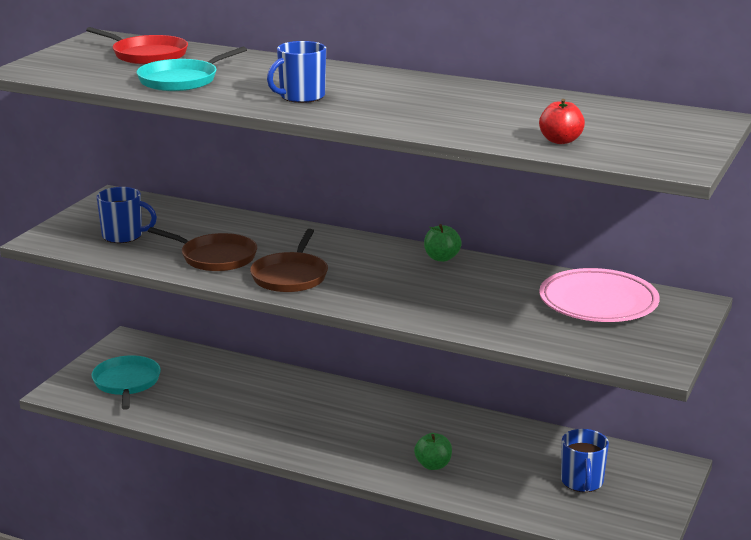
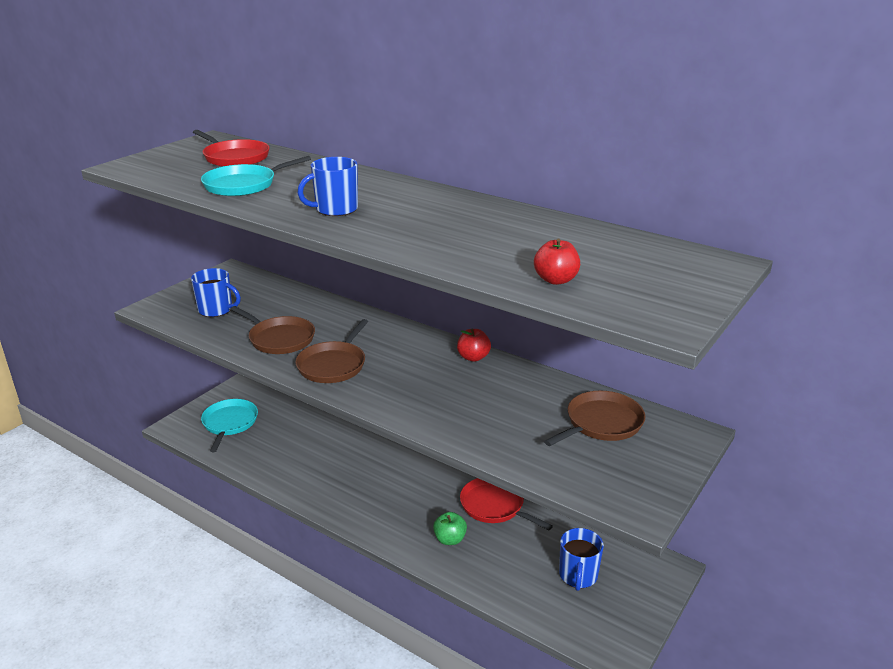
camera: 10 degrees right, 5 degrees up
green apple [424,224,462,262] -> red apple [457,328,491,362]
pink plate [539,268,660,322] -> brown pan [544,391,645,446]
none -> red pan [460,478,553,530]

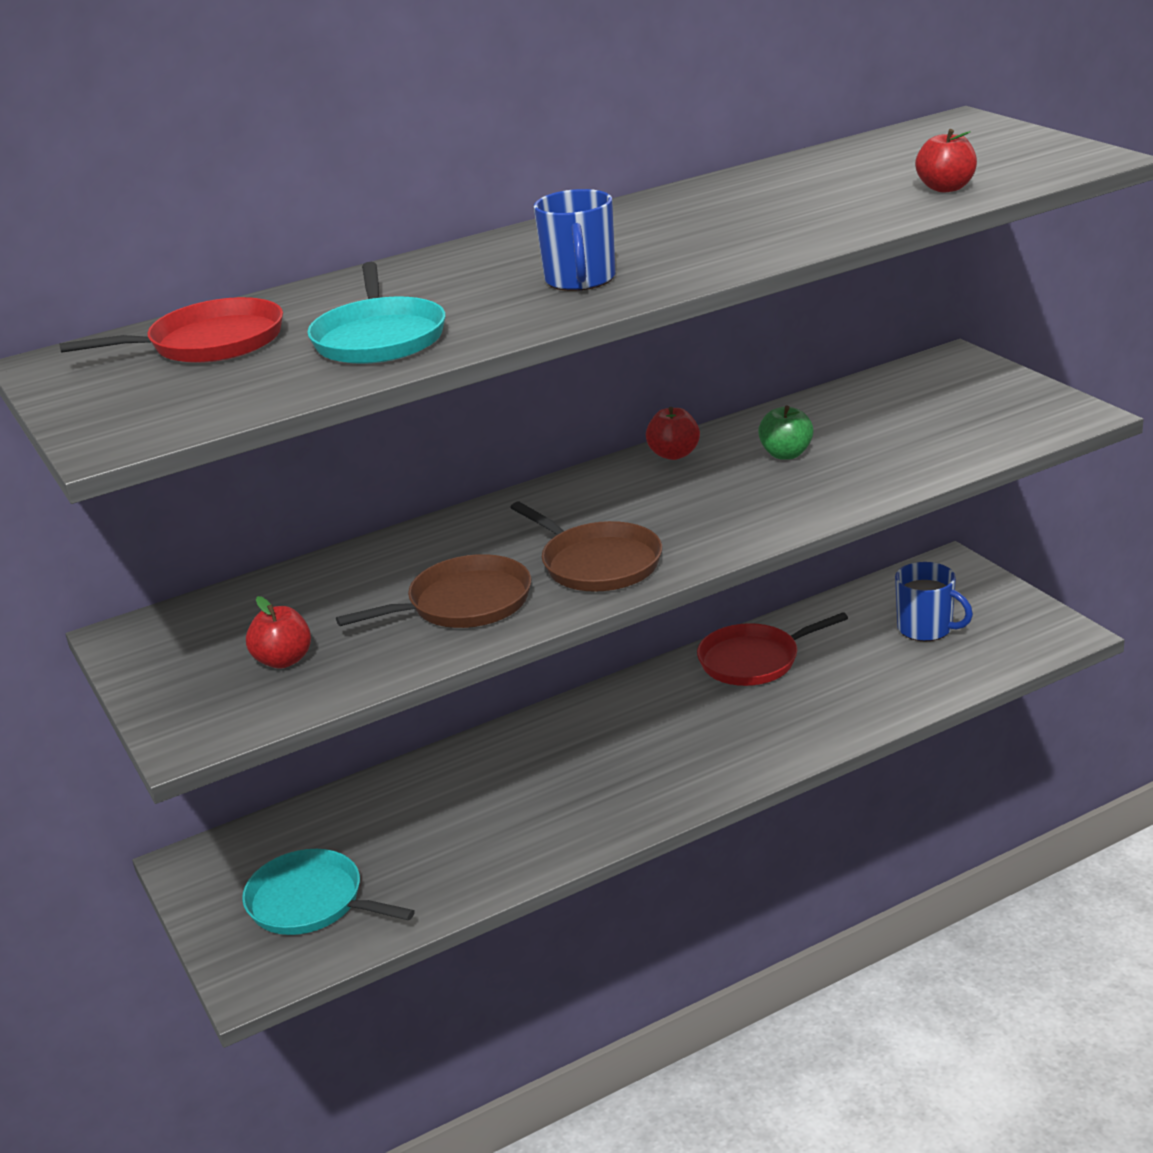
camera: 60 degrees left, 0 degrees up
blue mug [191,268,241,317] -> red apple [246,596,311,669]
green apple [433,512,467,545] -> green apple moved to [758,406,814,460]
brown pan [544,391,645,446] -> none

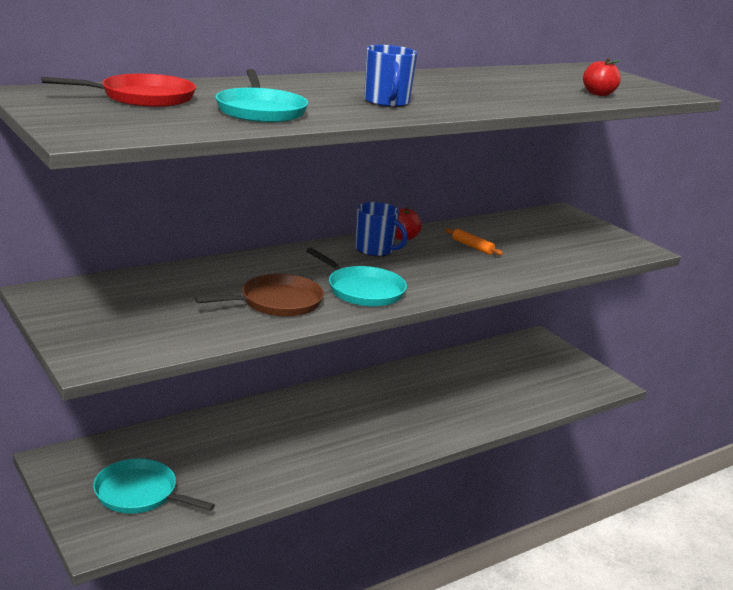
camera: 10 degrees left, 5 degrees down
red apple [246,596,311,669] -> none
brown pan [510,502,662,592] -> turquoise pan [306,248,407,307]
red pan [697,612,848,686] -> none
green apple [758,406,814,460] -> orange rolling pin [445,228,503,255]
blue mug [895,562,973,642] -> blue mug moved to [355,202,408,257]

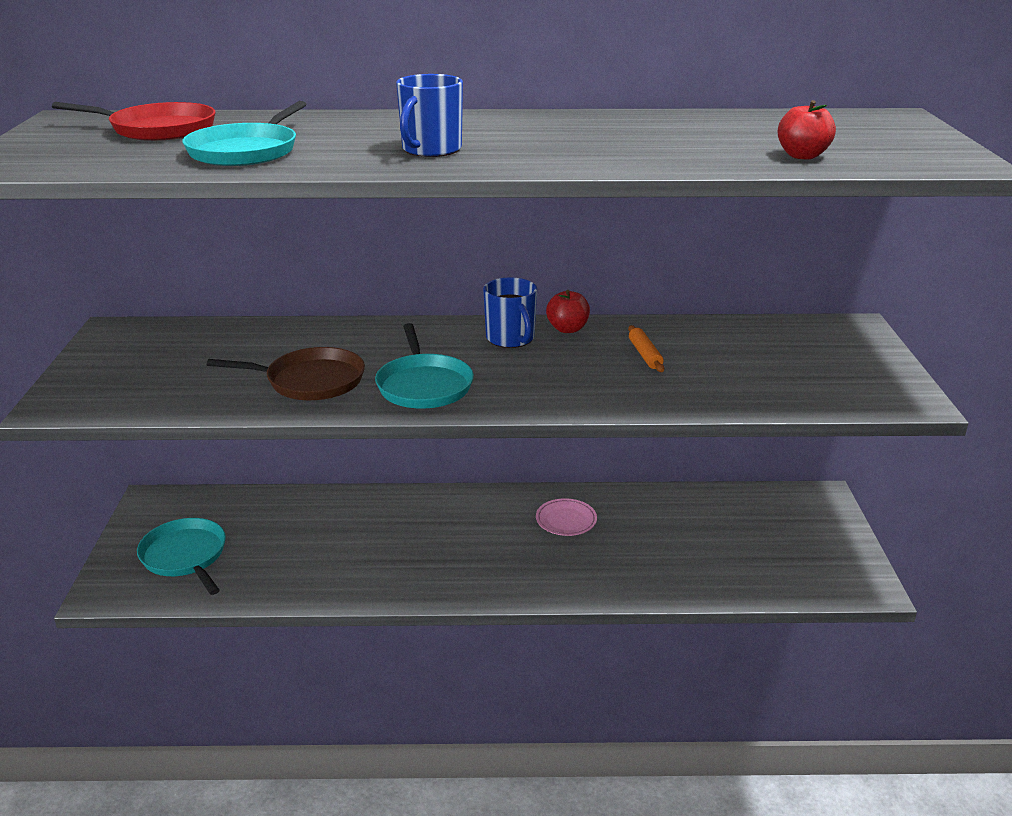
camera: 35 degrees right, 5 degrees up
none -> pink plate [536,498,597,536]

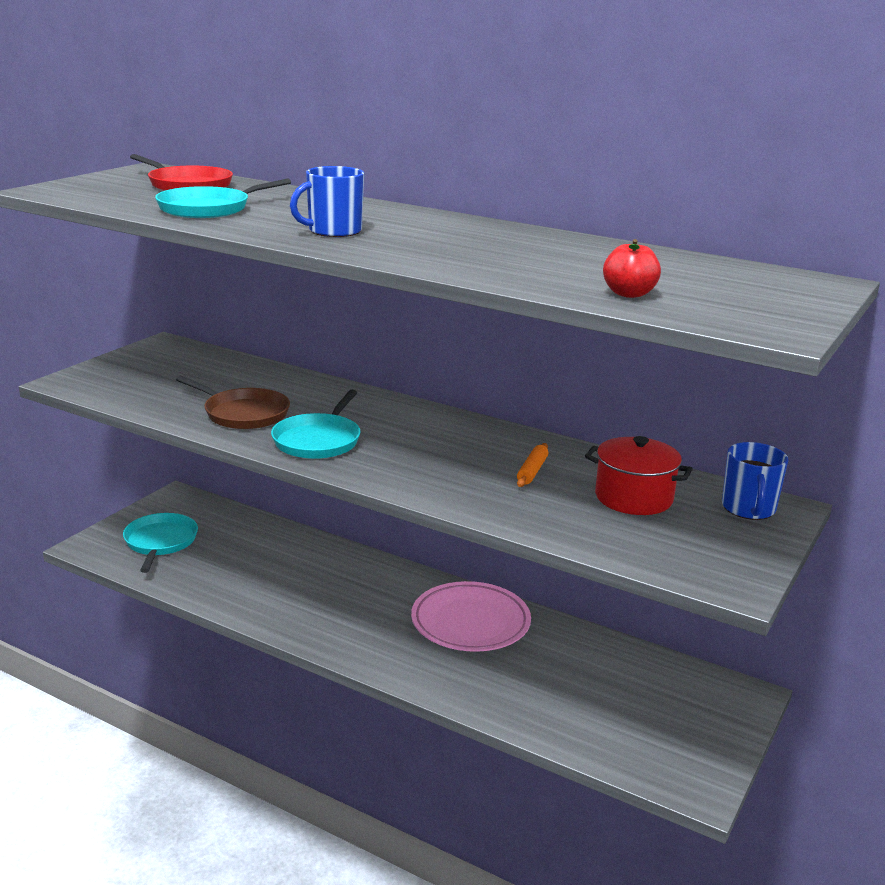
camera: 30 degrees right, 5 degrees down
blue mug [483,277,537,348] -> blue mug moved to [722,442,788,520]
pink plate [536,498,597,536] -> pink plate [411,581,531,652], size x1.95
red apple [546,290,590,333] -> none
none -> red pot [585,436,693,515]

